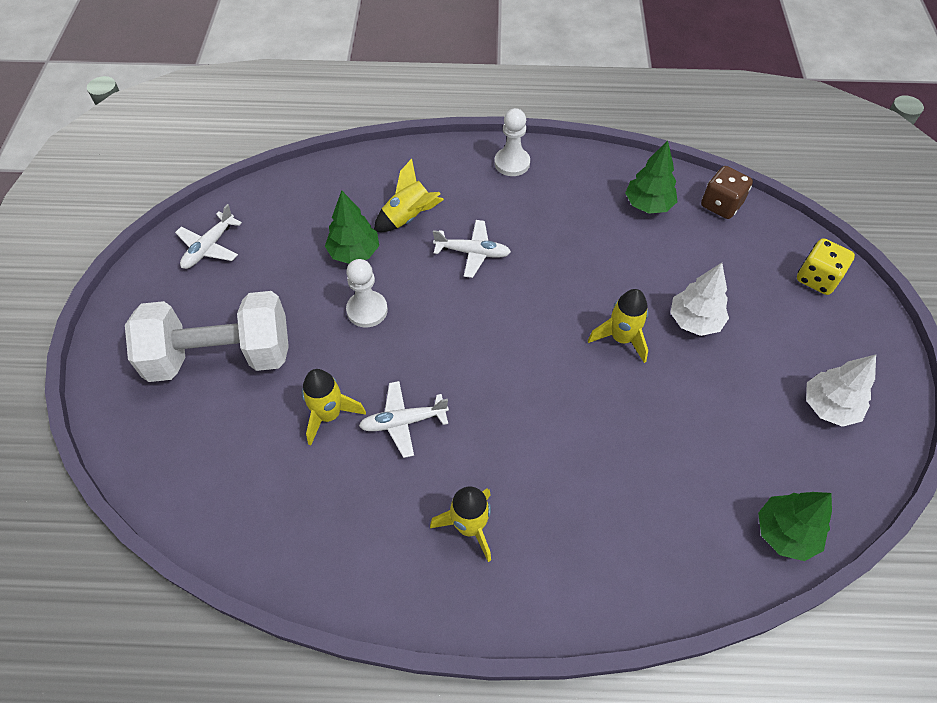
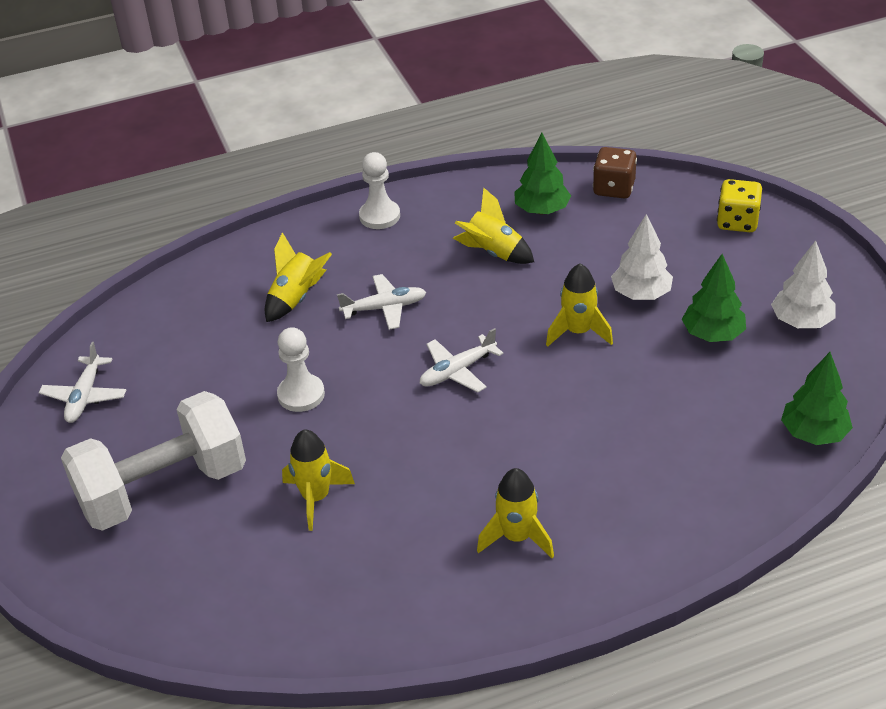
camera: 20 degrees left, 15 degrees down
green tree [325,191,379,264] -> green tree moved to [682,254,746,342]
white plane [359,381,449,458] -> white plane moved to [419,328,504,393]
none -> yellow rocket [453,188,534,264]

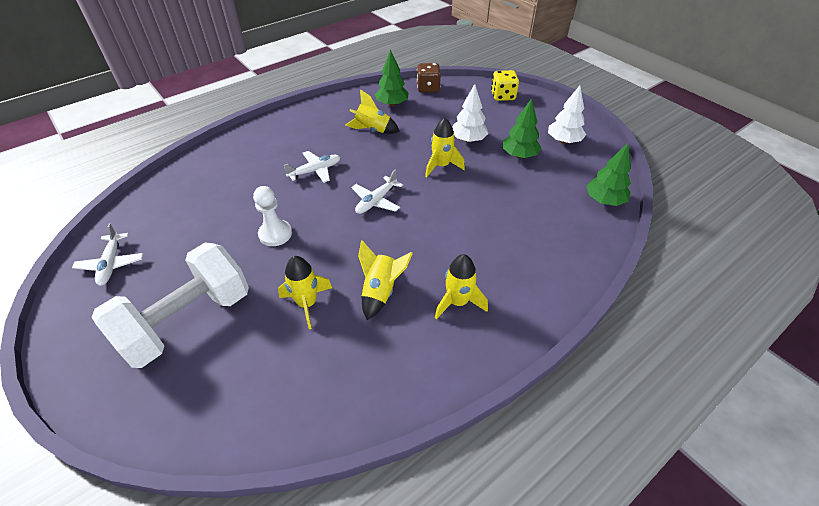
camera: 20 degrees left, 5 degrees up
yellow rocket [265,232,332,322] -> yellow rocket moved to [358,240,413,320]
white pawn [359,152,400,229] -> none

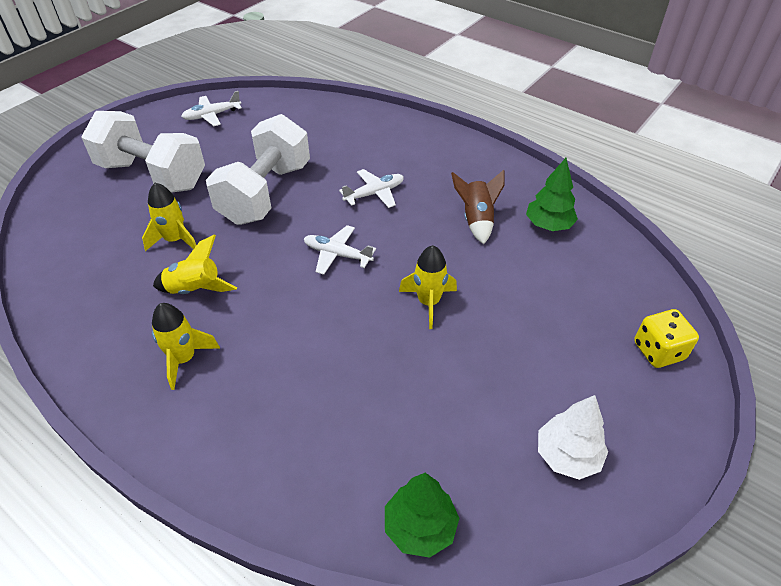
camera: 75 degrees right, 0 degrees up
white pawn [253,186,292,246] -> white dumbbell [206,114,310,225]
white plane [284,151,340,183] -> white plane turned 75 degrees counterclockwise [339,169,404,208]
yellow rocket [346,89,400,134] -> brown rocket [451,170,505,244]
brown dice [417,63,441,93] -> none
white tree [452,84,488,143] -> none
green tree [503,98,541,158] -> none

